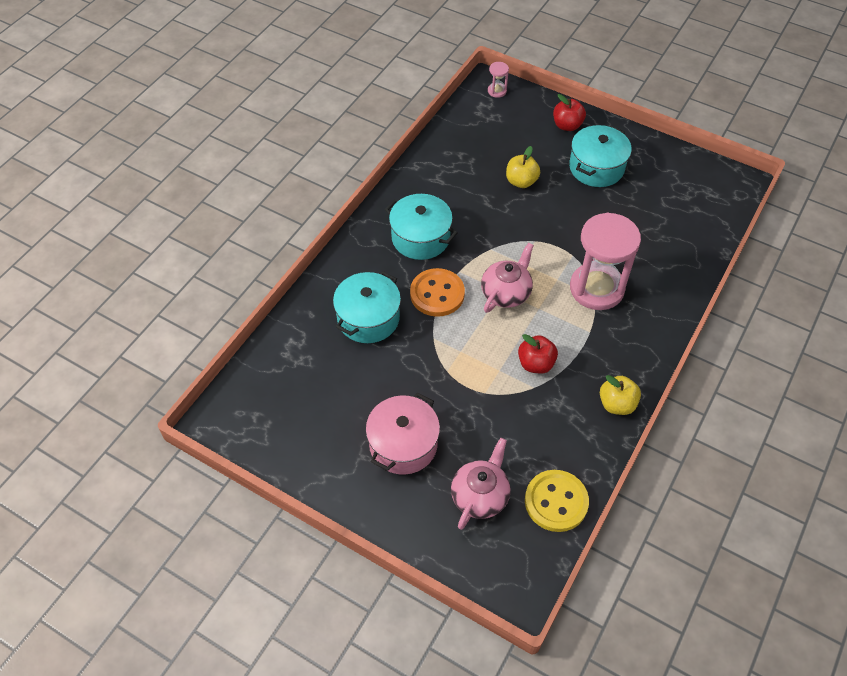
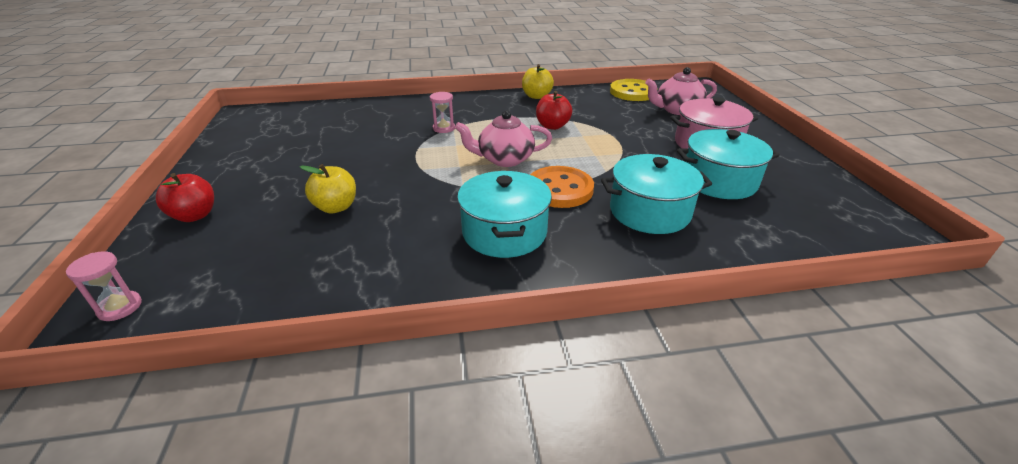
camera: 130 degrees left, 20 degrees down
turquoise pot [569,125,632,187] -> turquoise pot moved to [677,129,780,199]
pink hourglass [570,213,641,310] -> pink hourglass [430,92,455,133], size x0.41

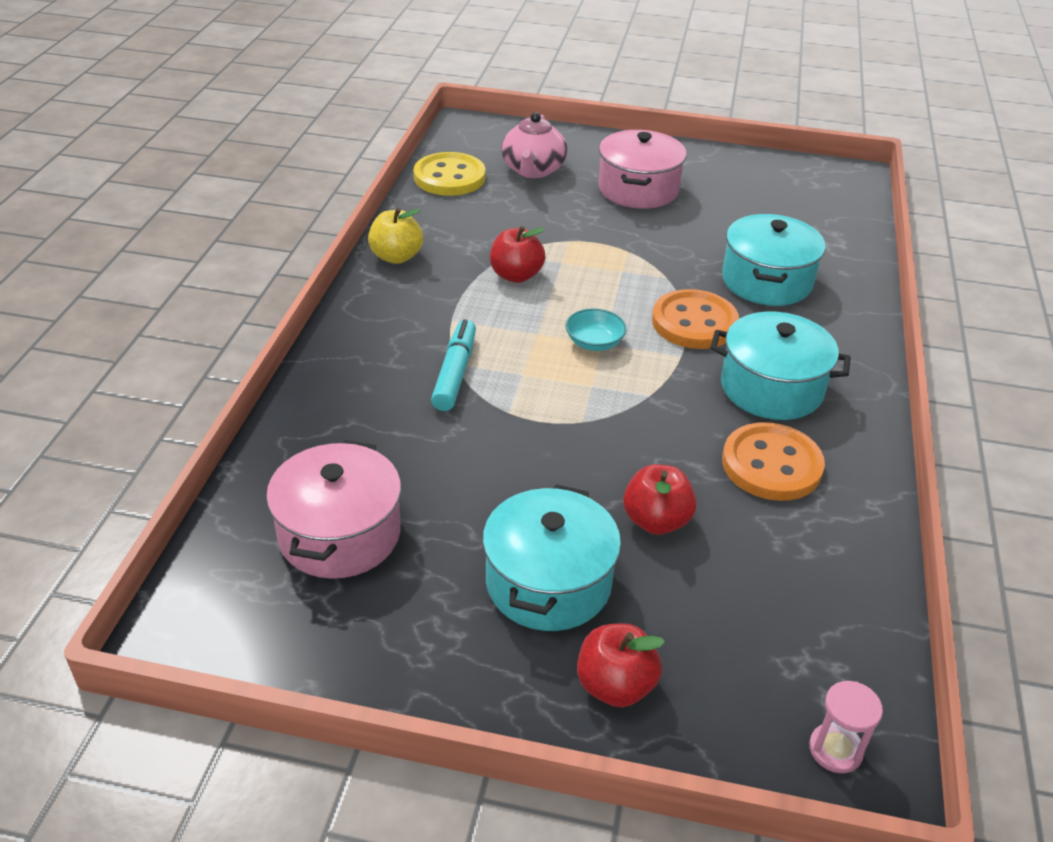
camera: 70 degrees left, 5 degrees up
yellow apple [300,164,356,213] -> red apple [623,464,697,535]
pink hourglass [430,92,455,133] -> turquoise marker [431,319,476,411]
pink teapot [455,110,552,167] -> turquoise bowl [565,308,627,351]
turquoise pot [677,129,780,199] -> turquoise pot moved to [482,484,621,631]
none -> pink pot [266,440,401,579]
none -> orange button [722,422,825,501]

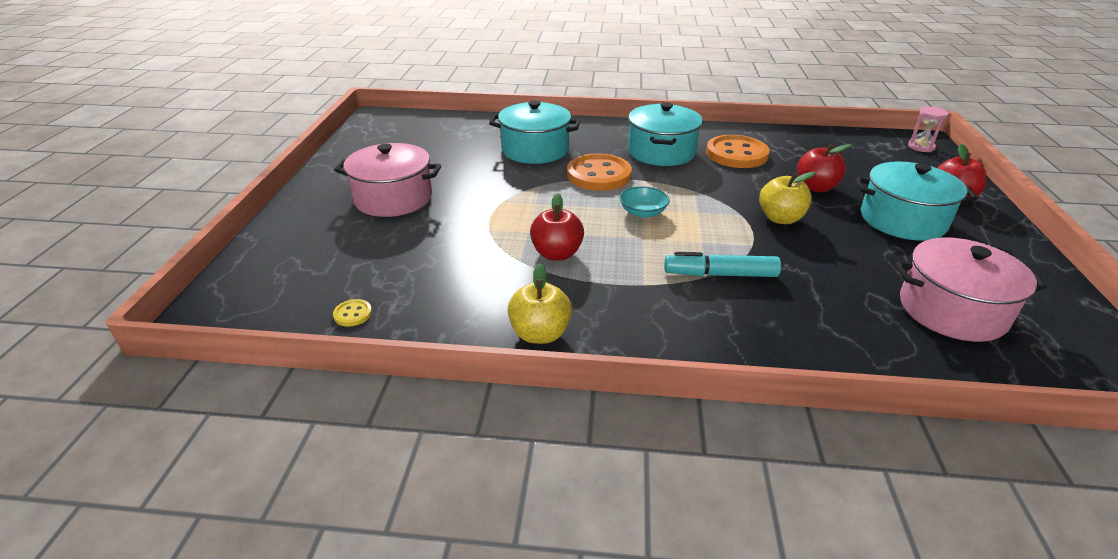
camera: 95 degrees left, 5 degrees down
yellow button [414,152,486,196] -> yellow button [333,299,372,327], size x0.41
pink teapot [501,112,568,178] -> none
none -> yellow apple [759,172,816,224]

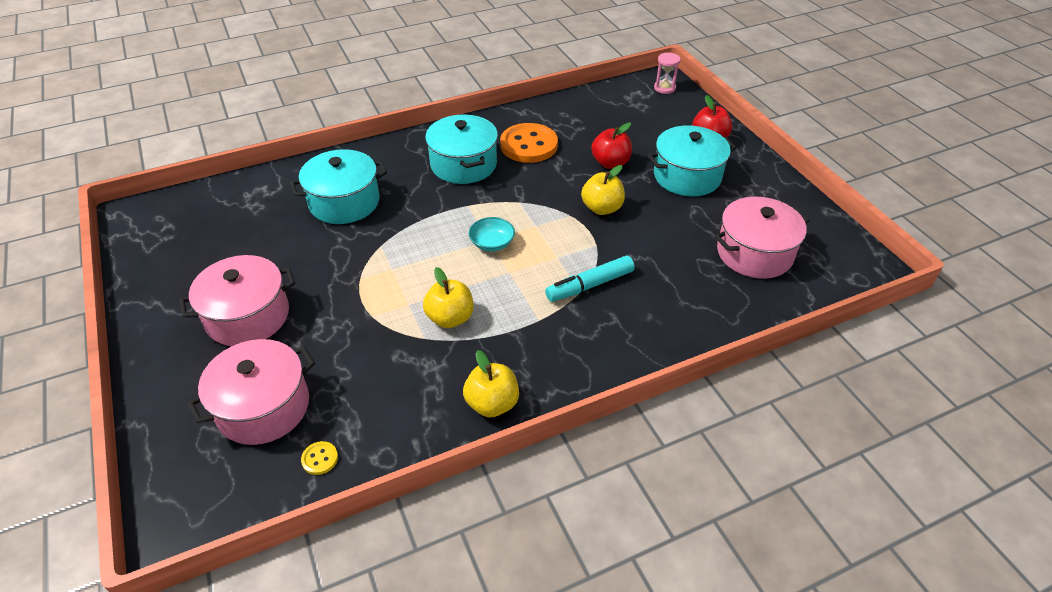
camera: 30 degrees left, 10 degrees up
red apple [530,193,584,261] -> yellow apple [423,267,473,328]
orange button [567,154,632,191] -> none
none -> pink pot [188,339,315,445]

